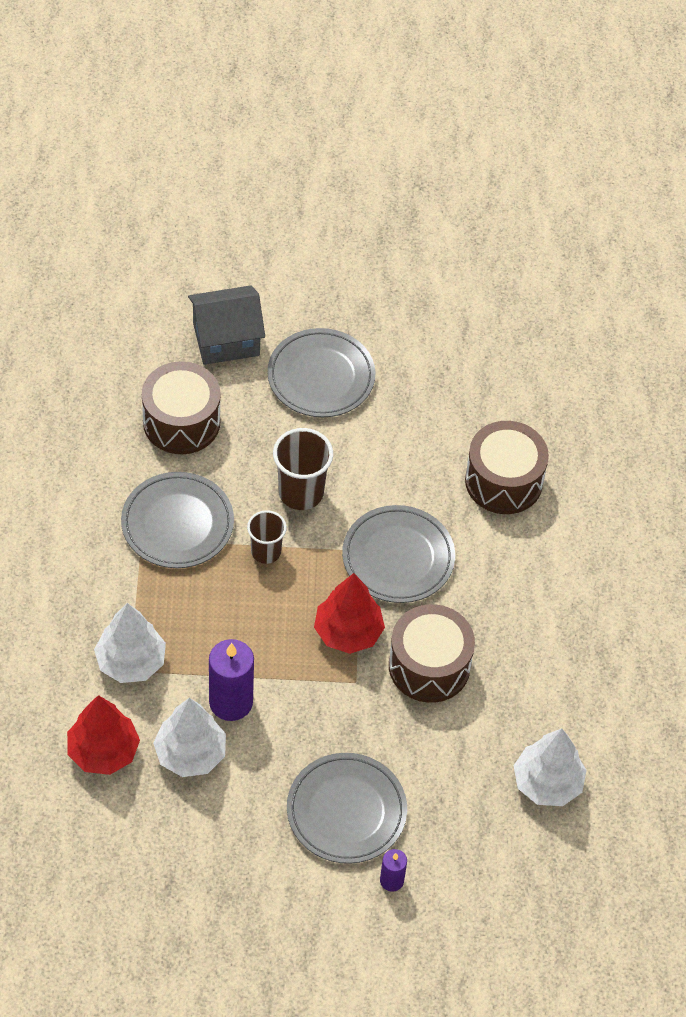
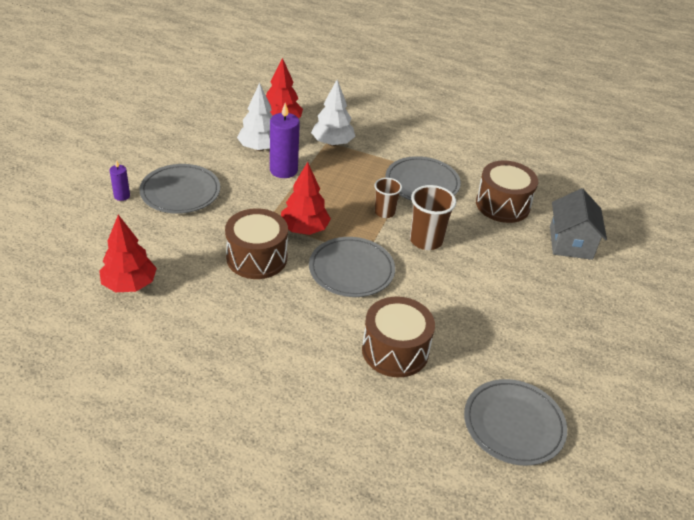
camera: 110 degrees right, 15 degrees down
grey plate [267,328,375,417] -> grey plate moved to [464,379,567,466]
white tree [514,728,587,806] -> red tree [99,215,157,292]

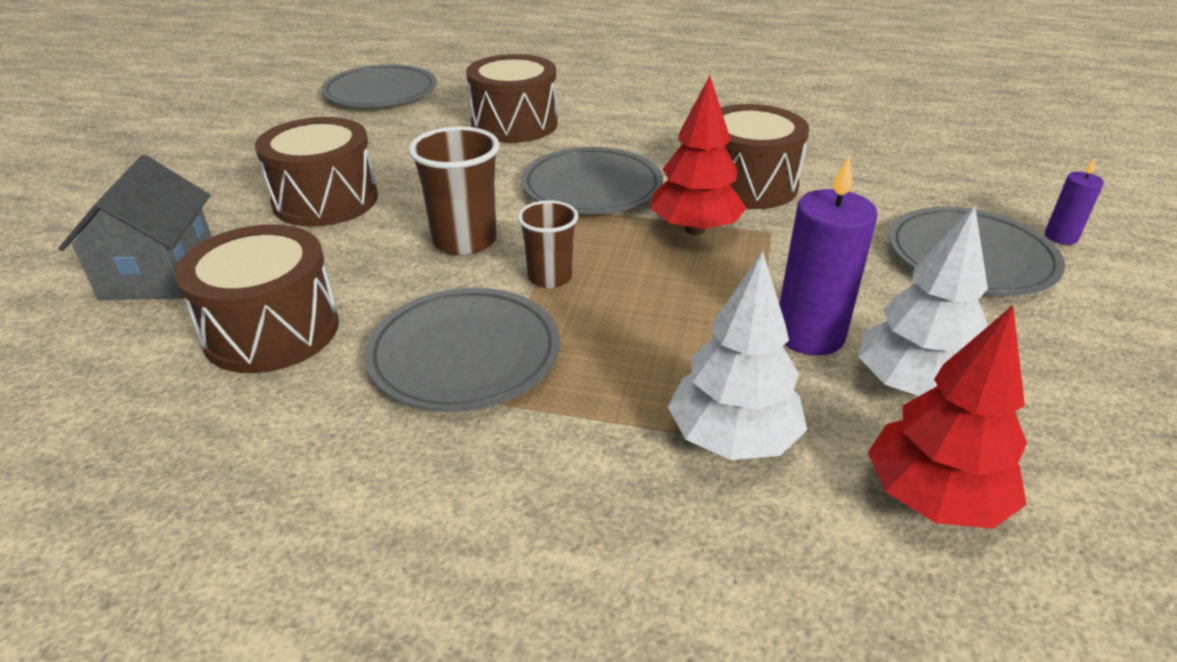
camera: 175 degrees right, 5 degrees down
red tree [99,215,157,292] -> none
none -> brown drum [255,117,378,227]

